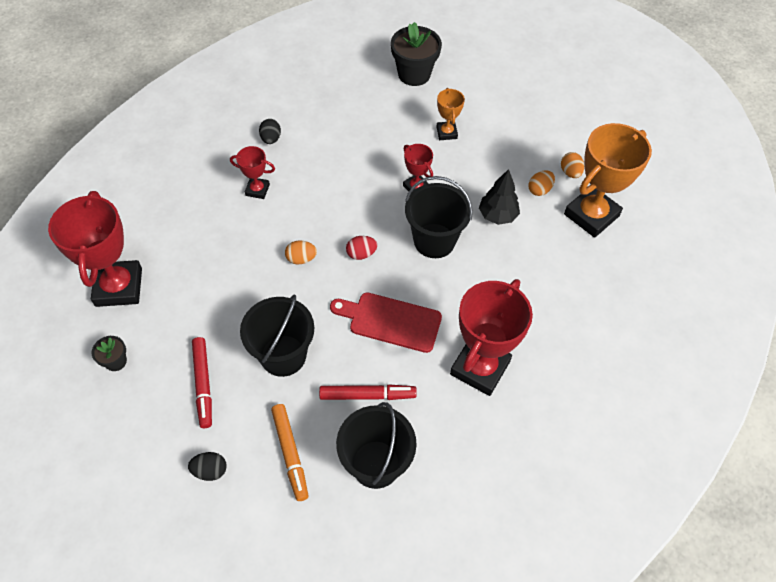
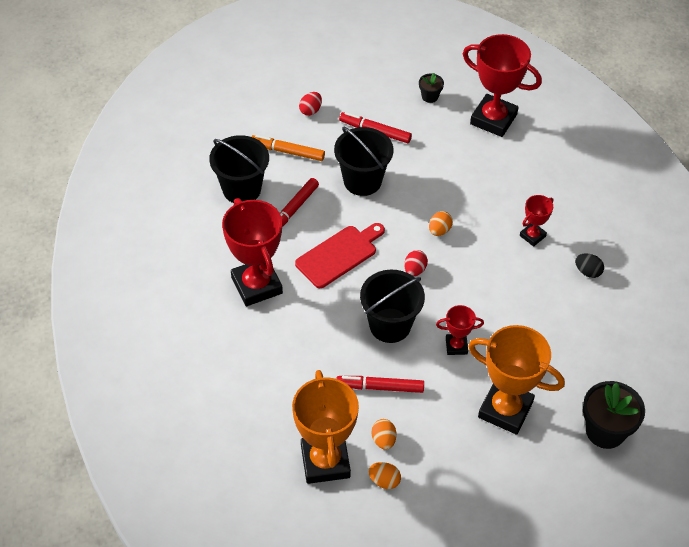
camera: 125 degrees right, 5 degrees down
black egg [188,452,227,481] -> red egg [299,92,322,116]
orange trophy [436,88,465,140] -> orange trophy [468,325,565,435], size x2.02
black tree [479,169,520,225] -> red marker [337,376,424,393]

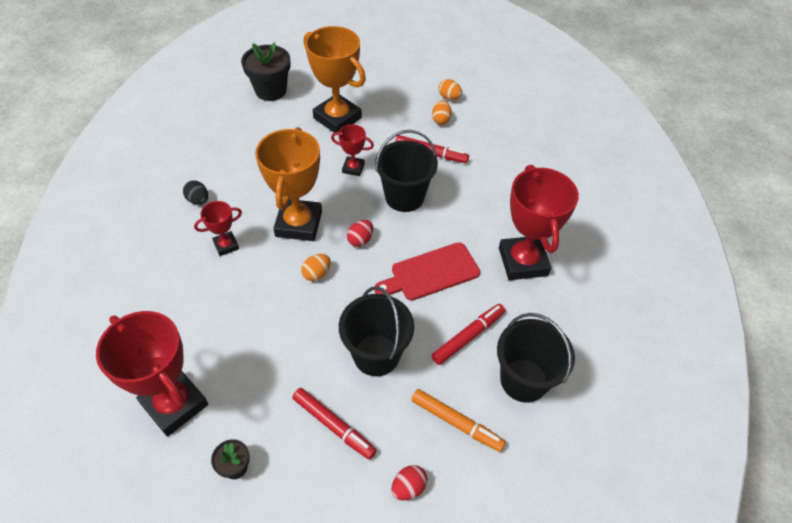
camera: 165 degrees left, 0 degrees up
orange trophy [292,370,359,484] -> orange trophy moved to [255,127,322,241]

